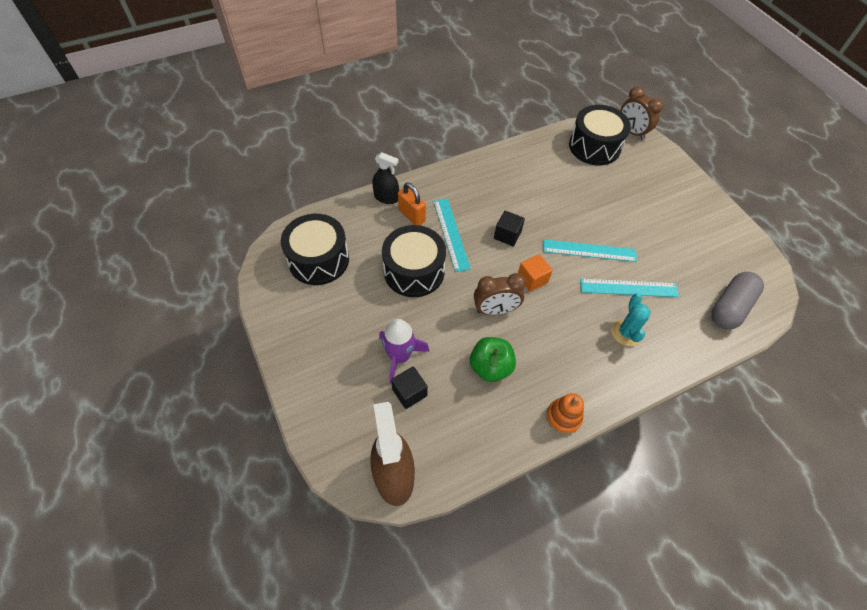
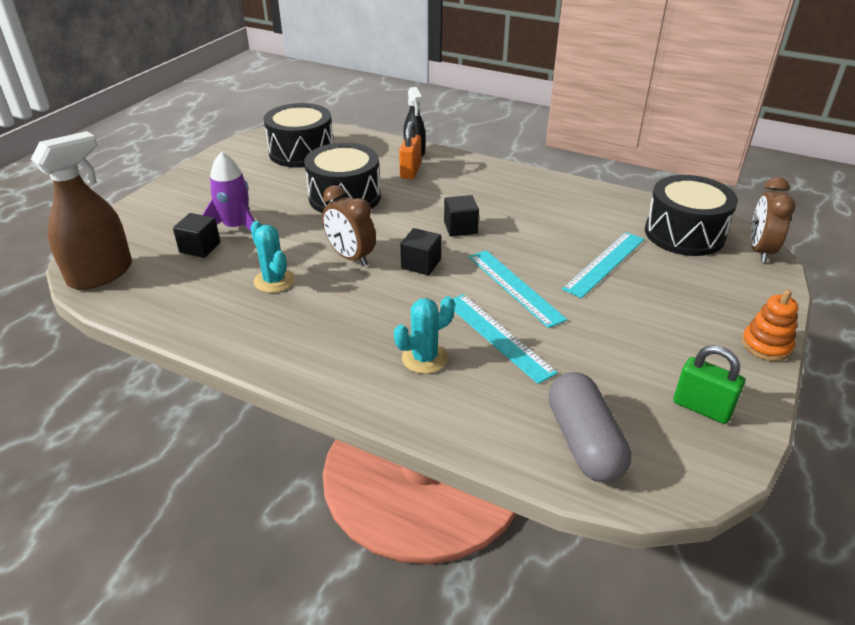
camera: 55 degrees right, 20 degrees down
turquoise ruler [434,198,471,272] -> turquoise ruler moved to [562,232,644,298]
green apple [470,337,516,382] -> turquoise cactus [250,221,295,293]
orange cube [518,254,553,292] -> black cube [401,228,441,275]
orange stacking toy [546,393,584,434] -> orange stacking toy moved to [742,289,798,361]
grey capsule [712,272,764,329] -> grey capsule turned 75 degrees clockwise [549,372,632,483]
none -> green padlock [673,345,745,424]

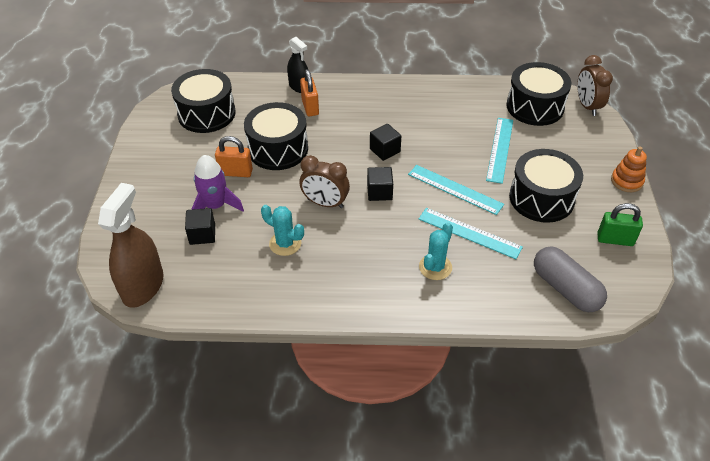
camera: 25 degrees left, 10 degrees up
none -> orange padlock [215,136,253,177]
none -> black drum [509,149,583,223]

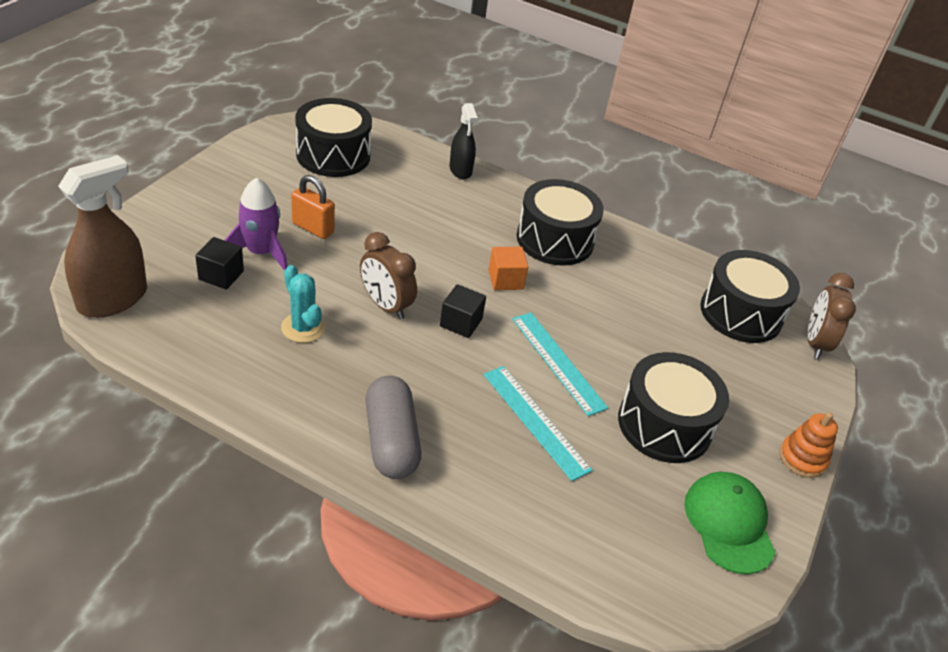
camera: 20 degrees right, 5 degrees down
black drum [244,102,308,170] -> black drum moved to [517,179,604,266]
orange padlock [300,69,319,116] -> none
black cube [370,124,401,161] -> orange cube [489,247,528,290]
turquoise cactus [419,222,453,280] -> none
turquoise ruler [486,118,513,184] -> none
grey capsule [534,246,607,312] -> grey capsule moved to [366,376,421,479]
green padlock [597,203,643,246] -> green cap [684,472,776,574]

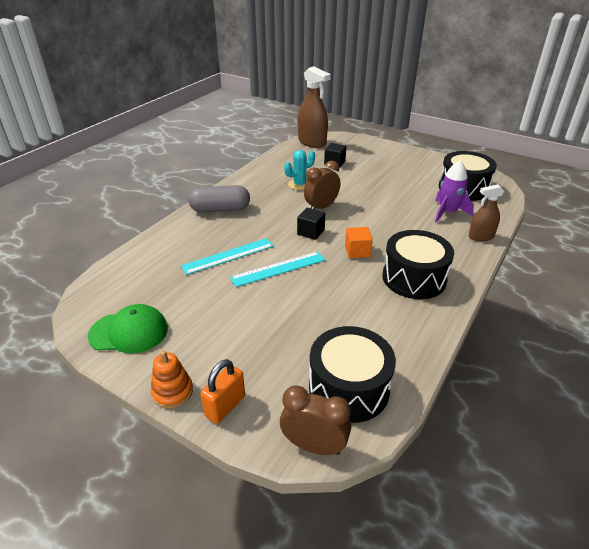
camera: 100 degrees right, 5 degrees down
purple rocket [224,178,288,270] -> purple rocket moved to [435,161,474,223]
orange padlock [291,175,335,239] -> orange padlock moved to [200,359,245,424]
black spray bottle [449,103,478,179] -> brown spray bottle [469,184,504,241]
black drum [618,352,729,463] -> none

